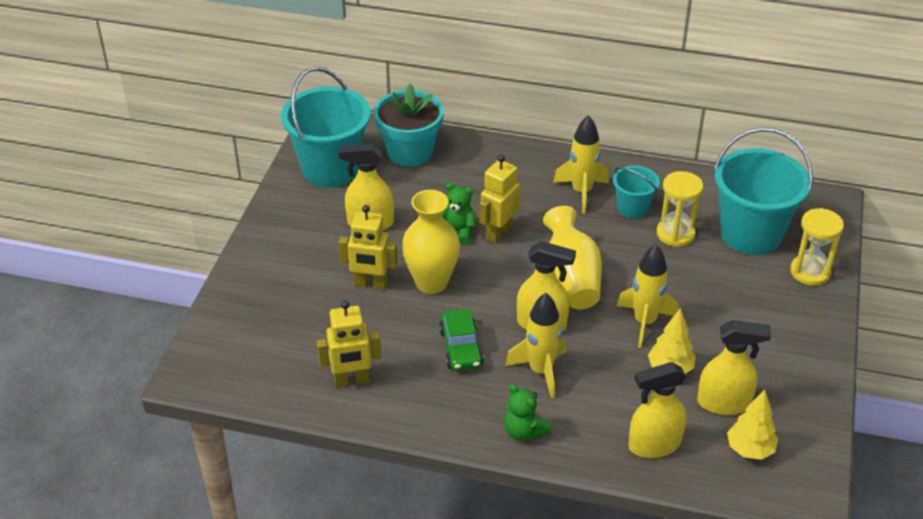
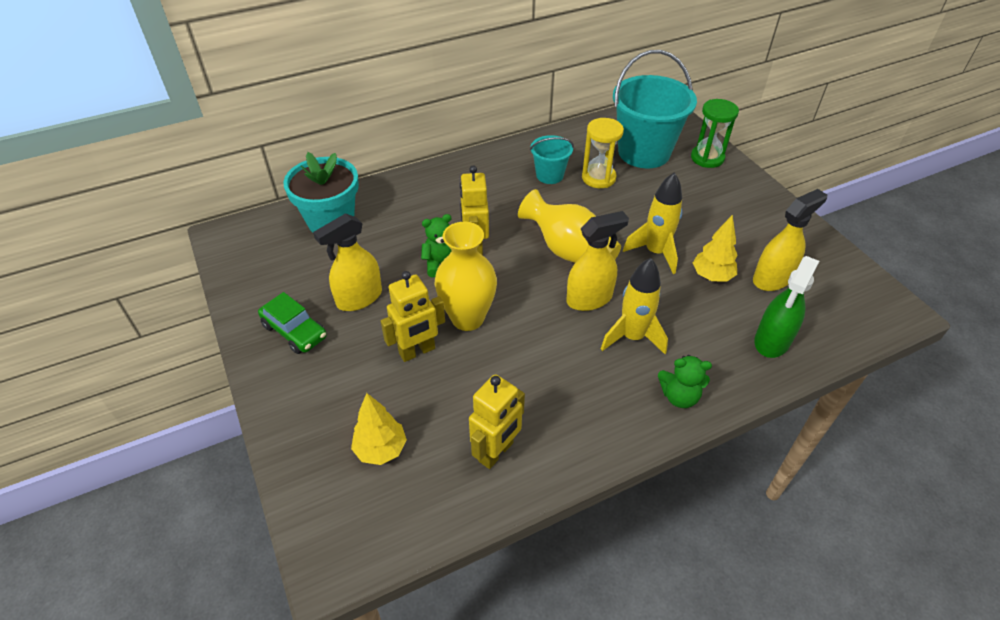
camera: 40 degrees left, 5 degrees up
turquoise bucket [281,67,371,188] -> none
green car [439,309,484,371] -> green car moved to [258,292,327,354]
yellow rocket [553,115,609,213] -> none
yellow spray bottle [628,362,686,458] -> green spray bottle [754,256,819,358]
yellow tree [727,389,778,460] -> yellow tree moved to [351,393,407,465]
yellow hourglass [790,208,844,286] -> green hourglass [691,99,739,168]

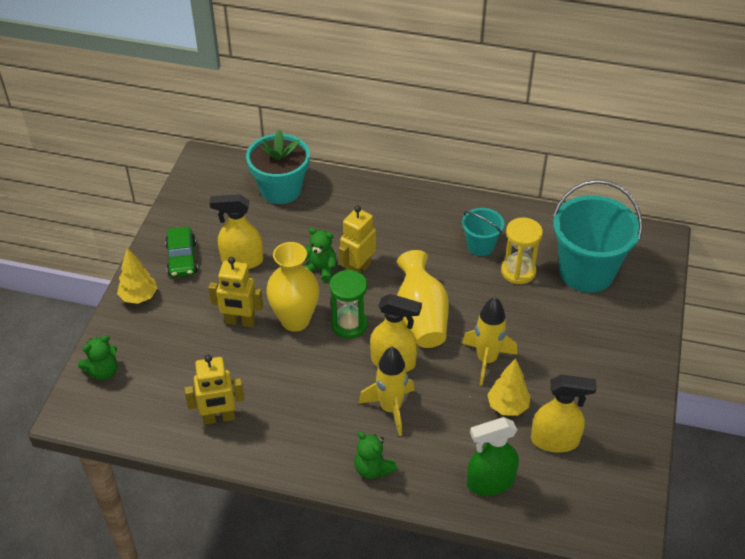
camera: 40 degrees right, 0 degrees up
yellow tree [351,393,407,465] -> yellow tree moved to [117,248,157,304]
green hourglass [691,99,739,168] -> green hourglass moved to [329,270,367,339]
none -> green teddy bear [78,335,117,380]

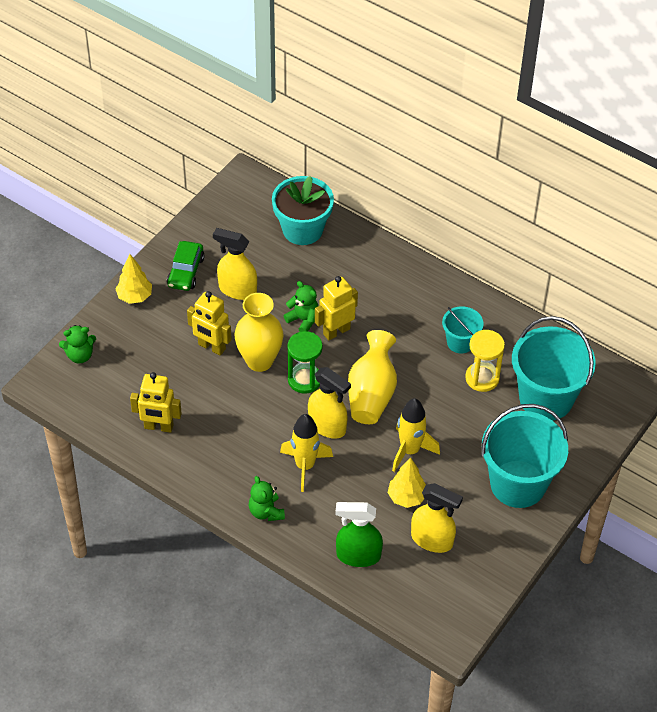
camera: 20 degrees right, 5 degrees up
none -> turquoise bucket [481,404,568,508]

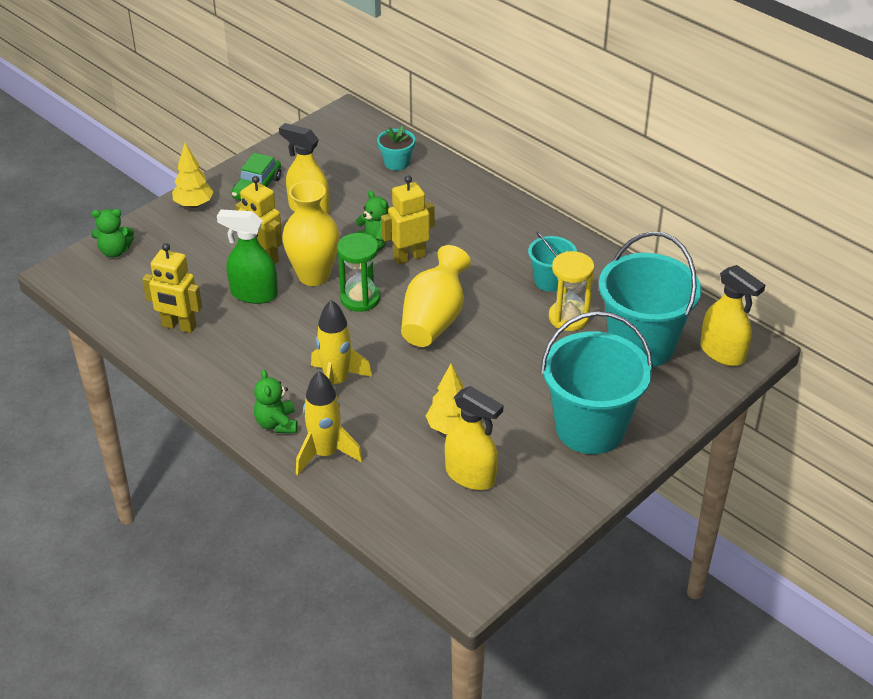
camera: 10 degrees right, 10 degrees down
turquoise flower pot [272,176,334,245] -> turquoise flower pot [377,126,415,171], size x0.55
yellow spray bottle [308,367,351,439] -> yellow spray bottle moved to [700,265,765,366]
green spray bottle [335,502,383,567] -> green spray bottle moved to [217,210,278,304]
yellow rocket [392,398,440,472] -> yellow rocket moved to [296,371,363,475]

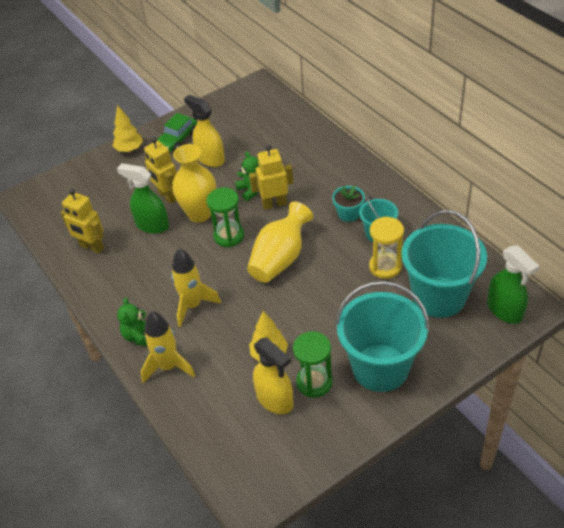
camera: 15 degrees right, 5 degrees up
green teddy bear [91,209,134,258] -> none
turquoise flower pot [377,126,415,171] -> turquoise flower pot moved to [332,186,365,222]
yellow spray bottle [700,265,765,366] -> green spray bottle [487,245,539,324]
none -> green hourglass [293,331,333,398]

